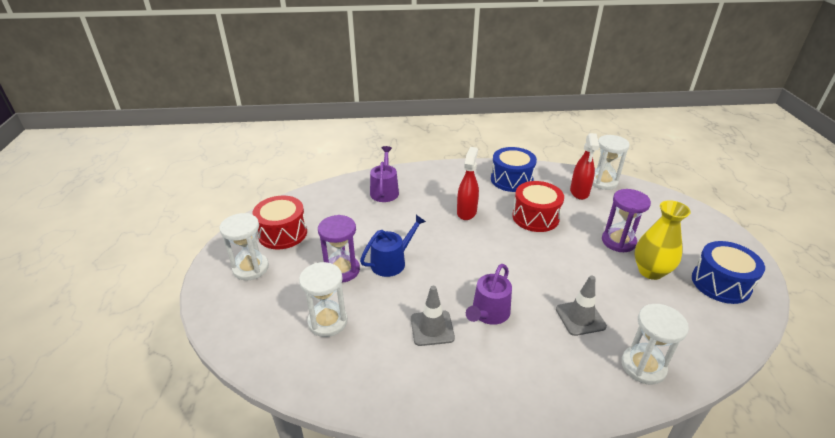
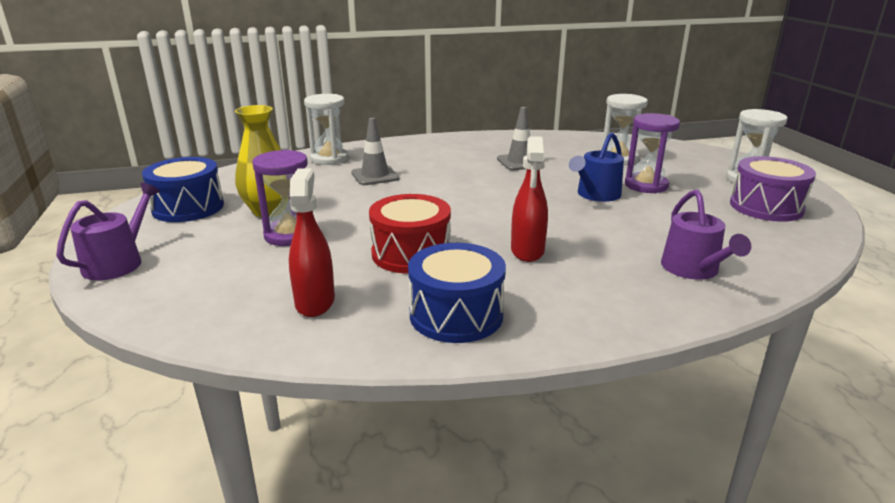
camera: 170 degrees right, 10 degrees down
red drum [252,196,307,250] -> purple drum [730,156,816,222]
purple watering can [466,264,512,325] -> purple watering can moved to [56,183,160,280]
white hourglass [592,135,630,190] -> none

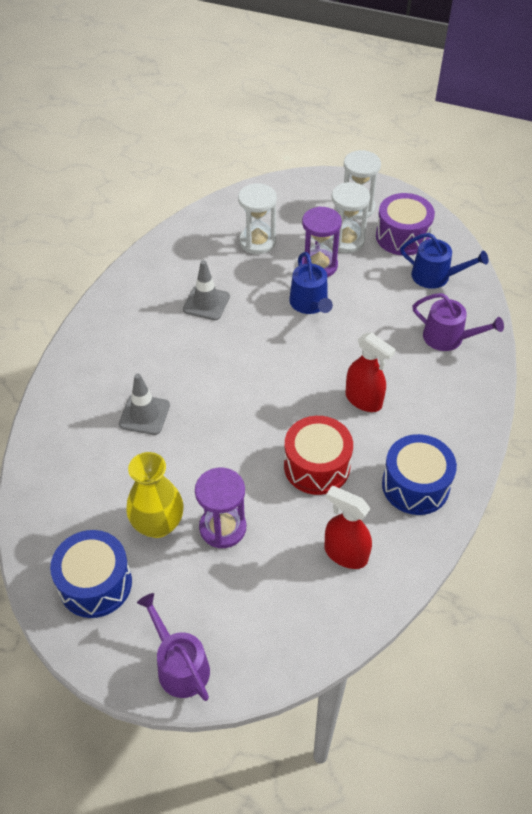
camera: 55 degrees left, 25 degrees up
white hourglass [304,94,349,165] -> white hourglass moved to [329,182,370,253]
none -> blue watering can [400,233,488,289]

